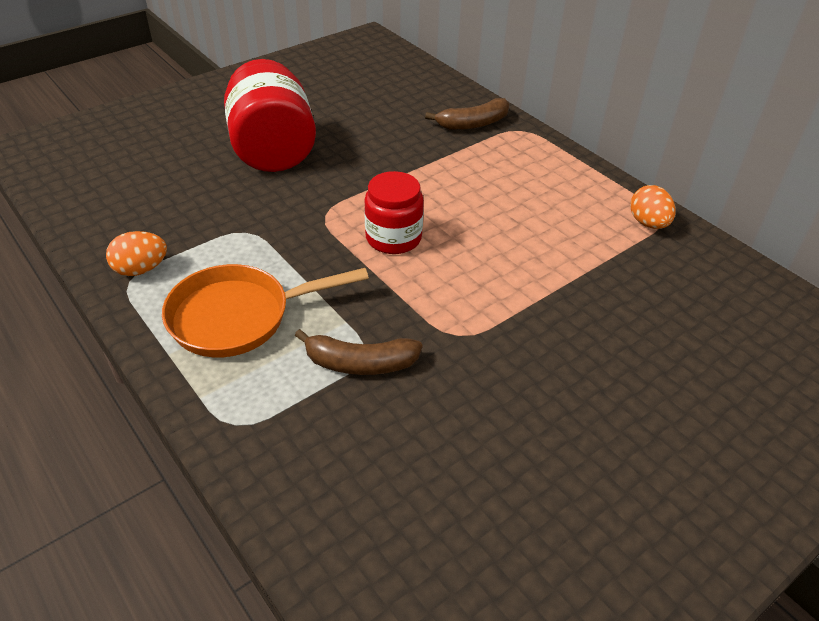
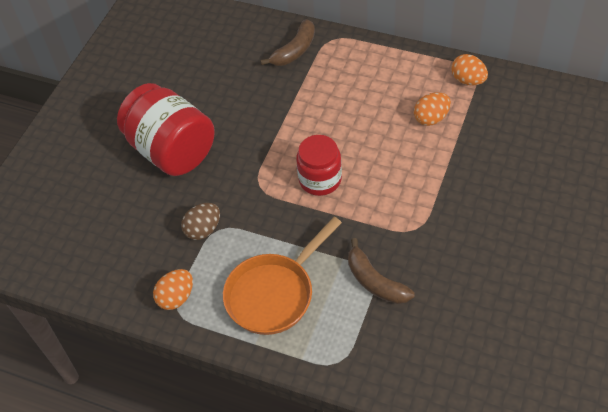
camera: 25 degrees left, 10 degrees up
brown banana [295,329,423,375] -> brown banana turned 75 degrees clockwise [348,238,414,304]
none -> brown egg [181,203,220,240]
none -> orange egg [414,92,451,126]

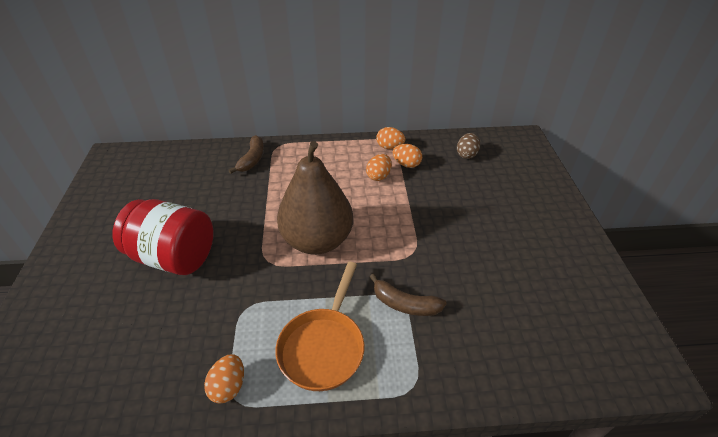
camera: 30 degrees left, 10 degrees down
brown egg [181,203,220,240] -> brown egg moved to [457,133,480,159]
red jar [296,135,342,196] -> brown pear [277,141,353,255]
none -> orange egg [392,144,422,168]

